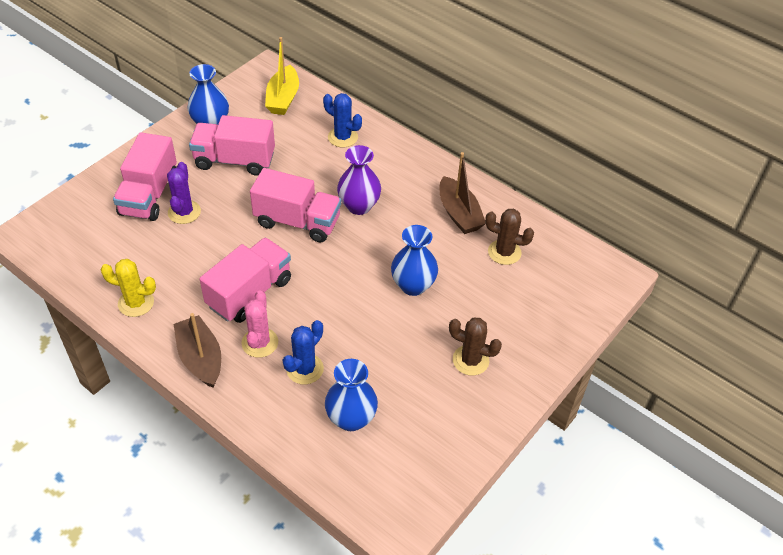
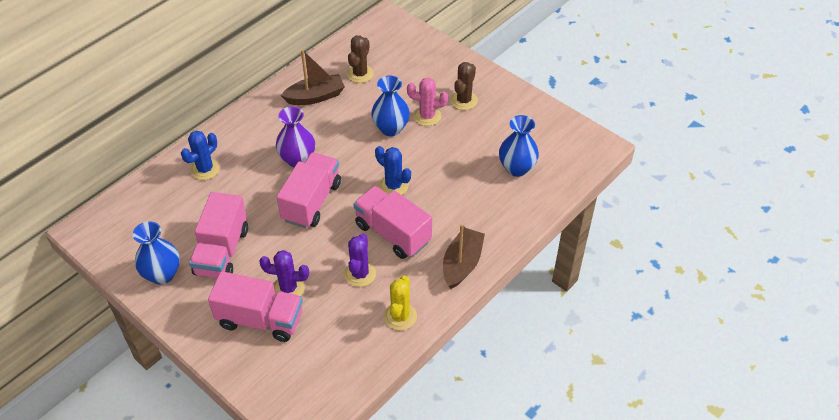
camera: 85 degrees left, 0 degrees up
brown boat [174,313,221,388] -> brown boat turned 135 degrees clockwise [443,224,485,289]
pink cactus [242,290,278,358] -> pink cactus moved to [407,77,448,126]
yellow boat [265,37,299,115] -> none
blue cactus [283,320,324,384] -> blue cactus moved to [375,146,411,195]
none -> purple cactus [344,233,376,287]

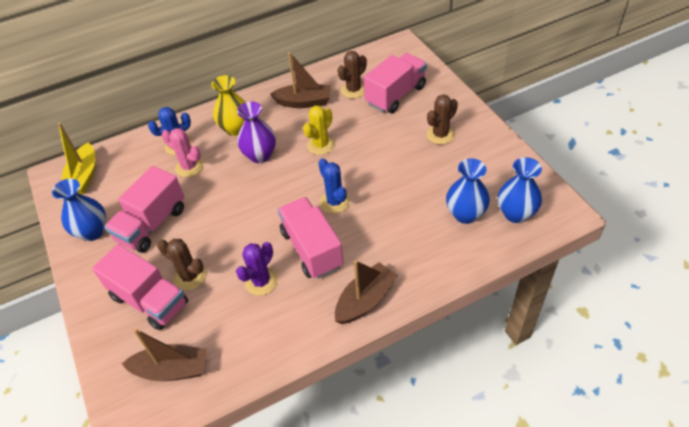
camera: 25 degrees right, 0 degrees up
purple cactus [259,250,309,296] -> brown cactus [157,239,206,290]
pink truck [277,152,341,228] -> pink truck moved to [364,53,427,114]
blue vase [371,76,410,136] -> blue vase moved to [498,157,542,223]
yellow cactus [384,276,417,331] -> yellow cactus moved to [303,105,335,155]
pink cactus [407,77,448,126] -> pink cactus moved to [162,128,203,177]
none -> yellow boat [58,122,95,194]
none -> brown boat [122,328,207,381]
none -> yellow vase [212,75,245,136]

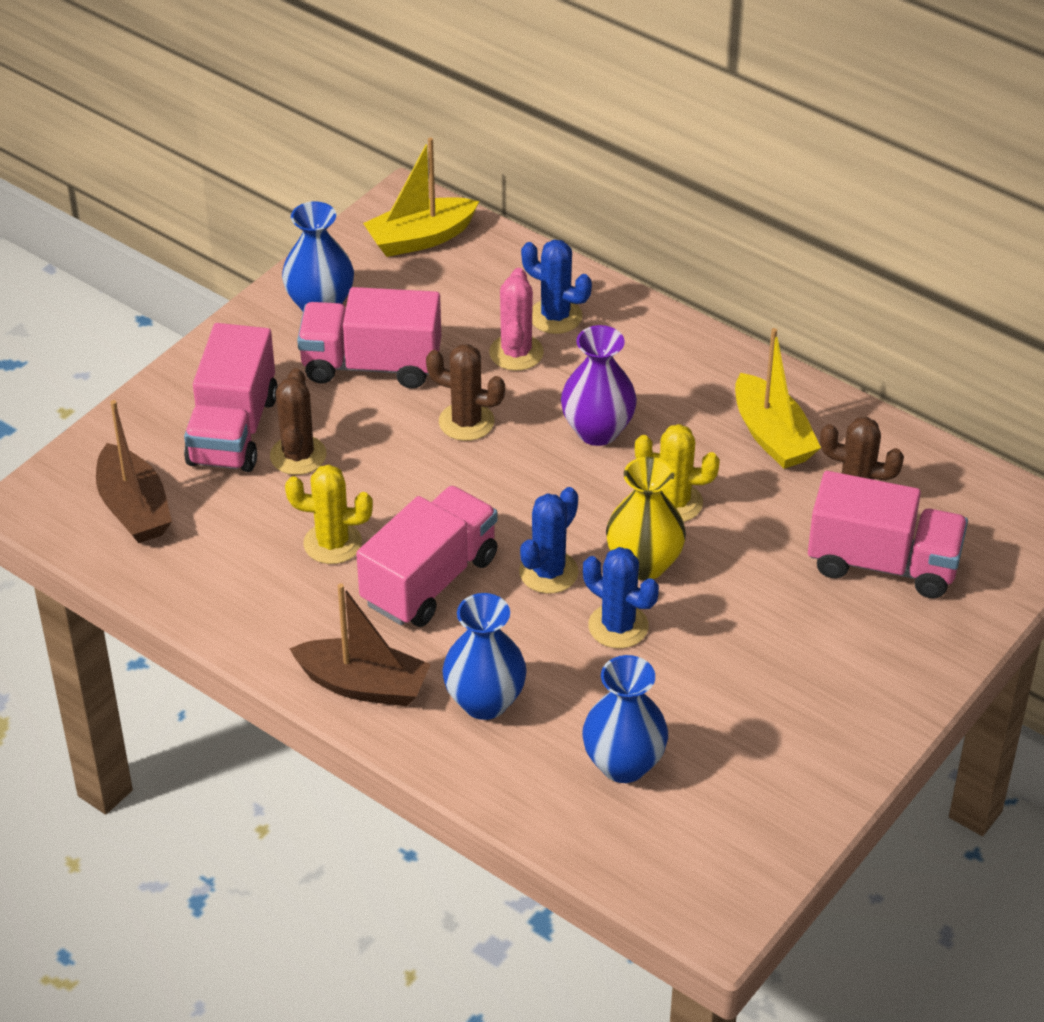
camera: 60 degrees right, 5 degrees down
yellow vase [212,75,245,136] -> yellow vase moved to [606,457,686,581]
purple cactus [236,242,278,296] -> yellow cactus [285,464,373,564]
brown boat [270,52,330,108] -> yellow boat [735,328,821,469]
brown cactus [427,94,458,145] -> brown cactus moved to [426,344,505,441]
blue vase [498,157,542,223] -> blue vase moved to [442,593,527,720]
none -> blue cactus [583,547,659,648]

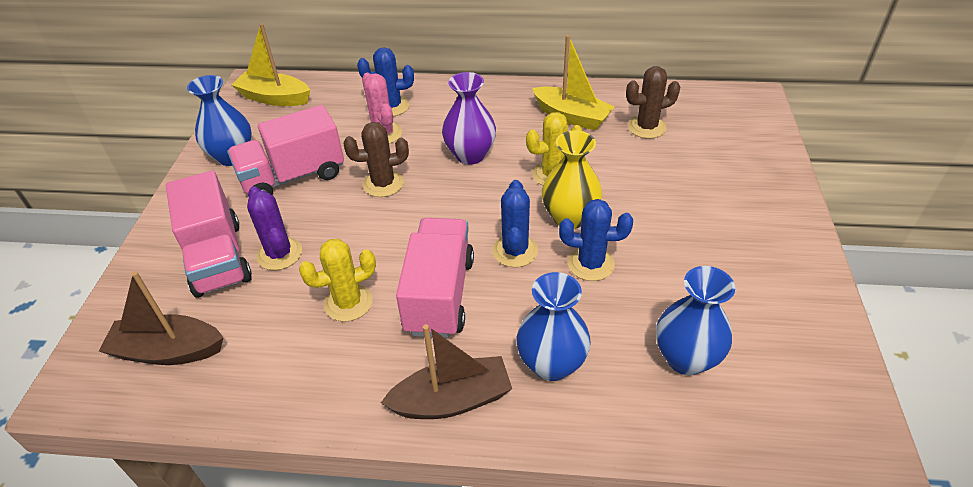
camera: 30 degrees left, 0 degrees up
brown boat [96,400,172,543] -> brown boat turned 150 degrees clockwise [99,271,224,365]
brown cactus [270,368,327,475] -> purple cactus [247,186,302,270]
yellow boat [363,137,479,257] -> yellow boat turned 75 degrees clockwise [232,23,310,106]
pink truck [808,471,968,598] -> none

